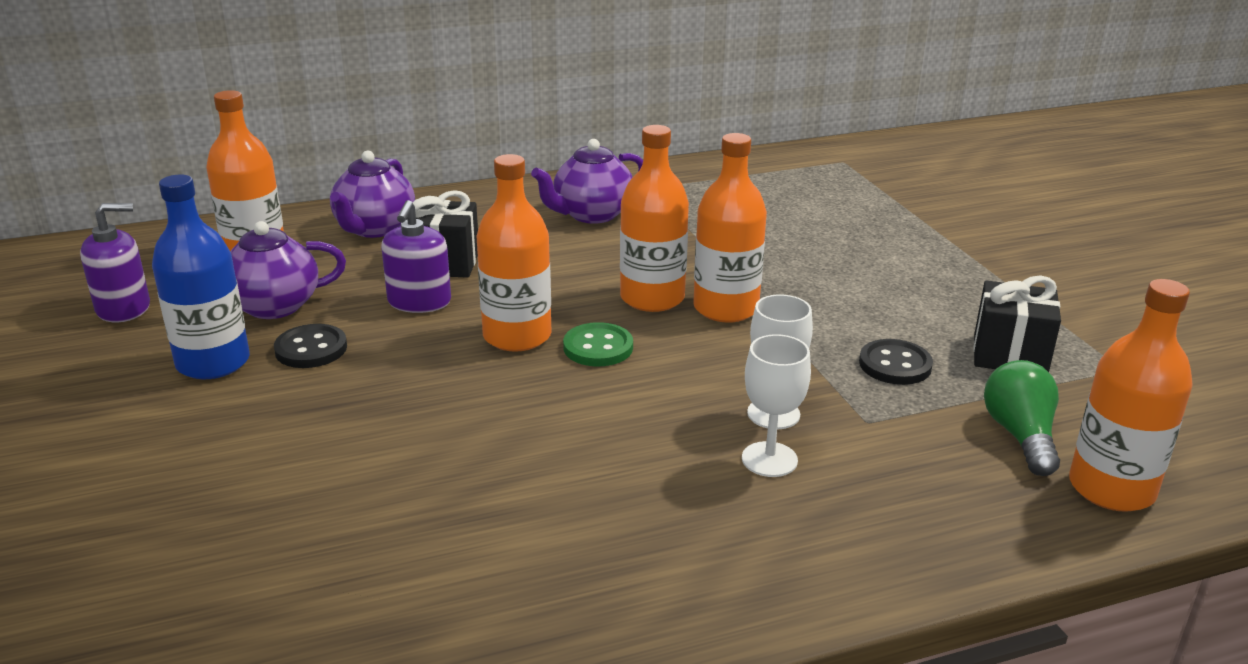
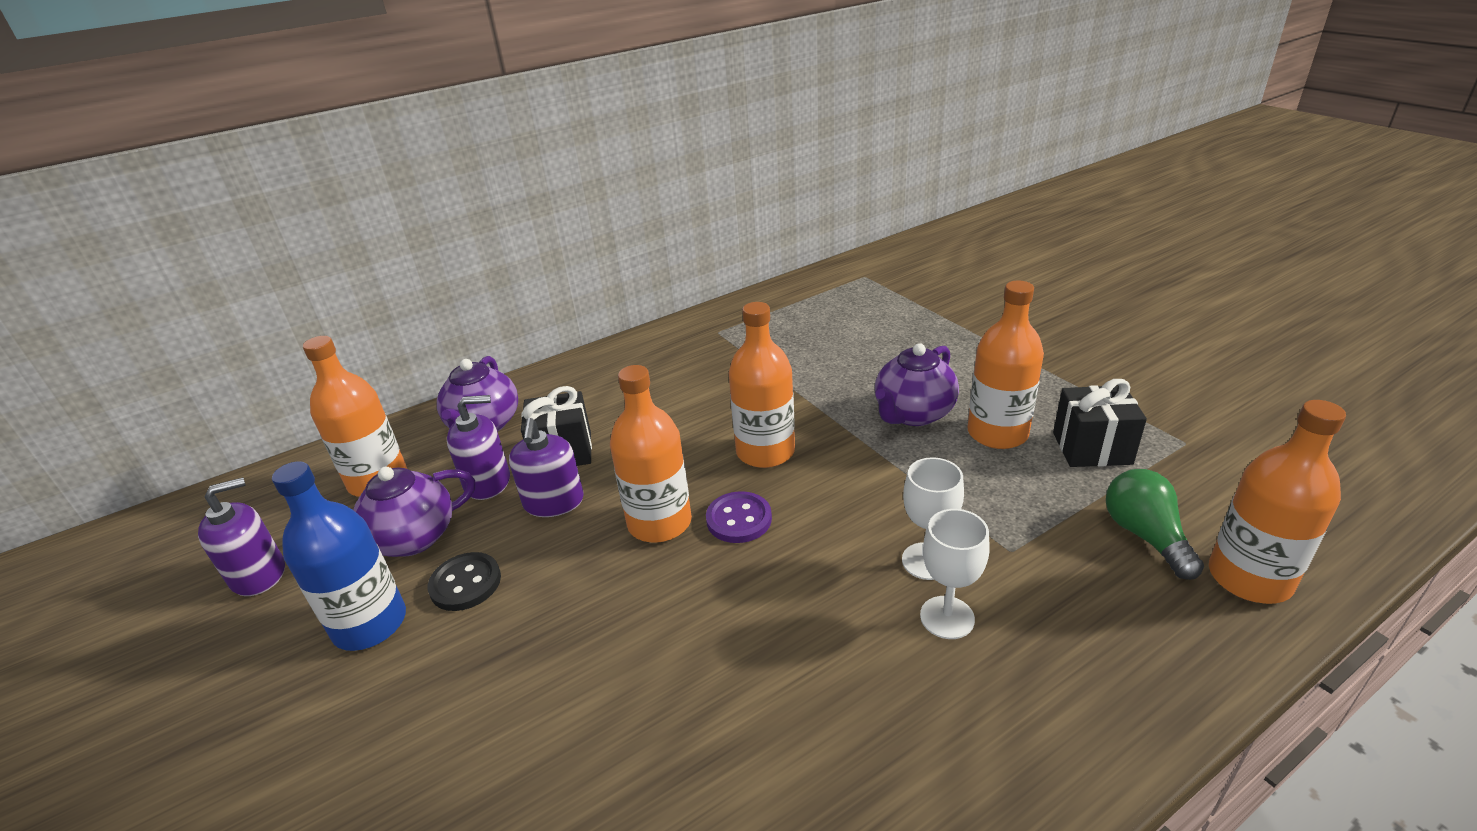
camera: 10 degrees left, 5 degrees up
purple teapot [531,139,643,224] -> purple teapot moved to [875,343,959,426]
green button [563,322,633,366] -> purple button [706,491,772,543]
orange bottle [693,133,767,323] -> orange bottle moved to [967,281,1044,449]
black button [859,339,933,385] -> none
none -> purple soap dispenser [447,395,510,500]

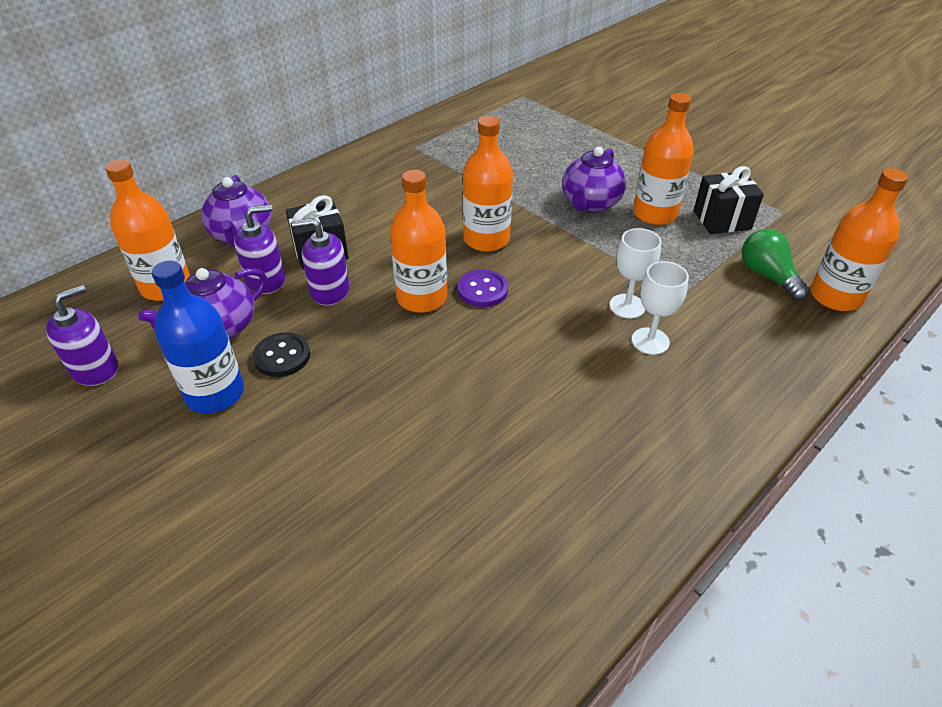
camera: 15 degrees left, 10 degrees up
purple soap dispenser [509,418,584,517] -> purple soap dispenser turned 105 degrees clockwise [292,218,349,306]

